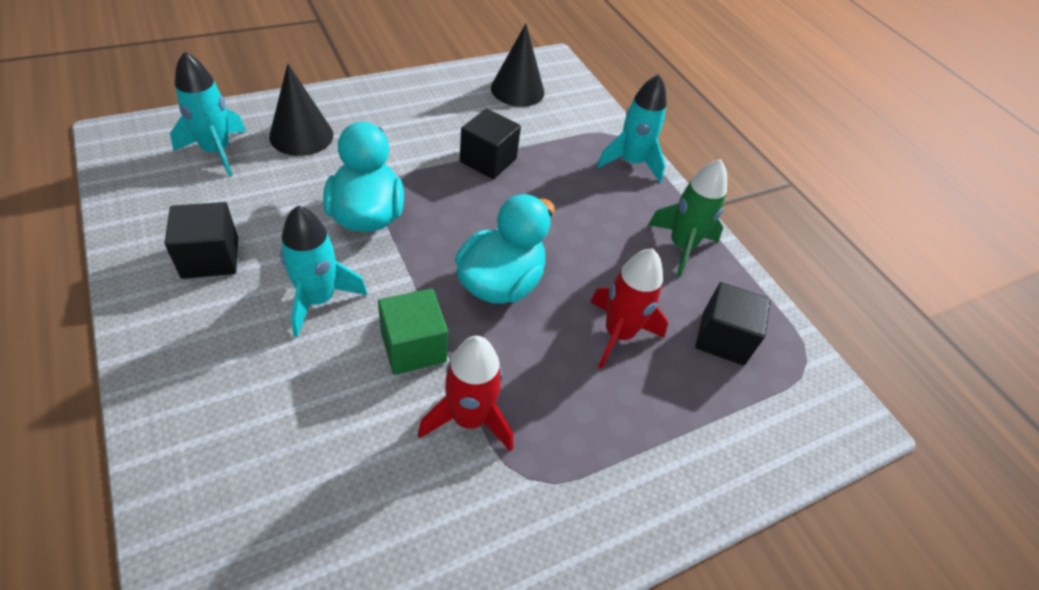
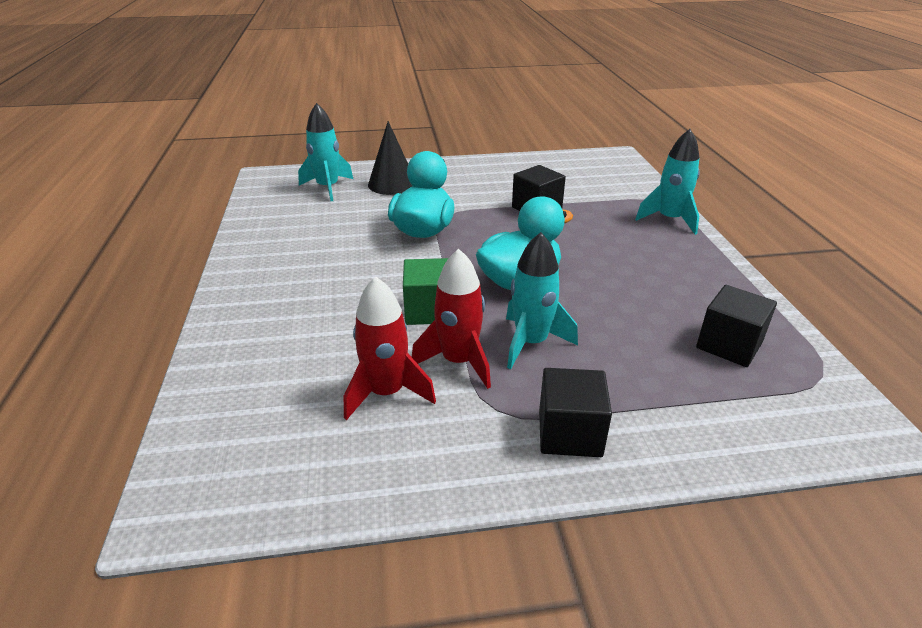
camera: 25 degrees right, 15 degrees down
black cube [165,202,238,279] -> black cube moved to [539,368,612,457]
turquoise rocket [280,205,367,337] -> turquoise rocket moved to [506,232,578,369]
black cone [491,24,545,107] -> none
red rocket [590,248,668,369] -> red rocket moved to [344,276,436,420]
green rocket [648,159,727,277] -> none

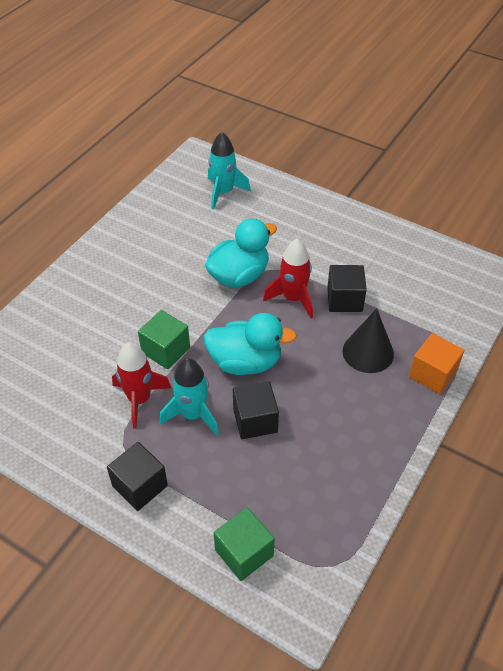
camera: 40 degrees right, 15 degrees up
red rocket [344,276,436,420] -> red rocket moved to [263,239,313,318]
black cone [368,121,412,195] -> black cone moved to [343,308,394,373]
turquoise rocket [635,129,700,235] -> orange cube [409,333,464,394]
black cube [696,285,777,367] -> black cube moved to [233,381,279,439]
none -> green cube [214,507,275,581]

